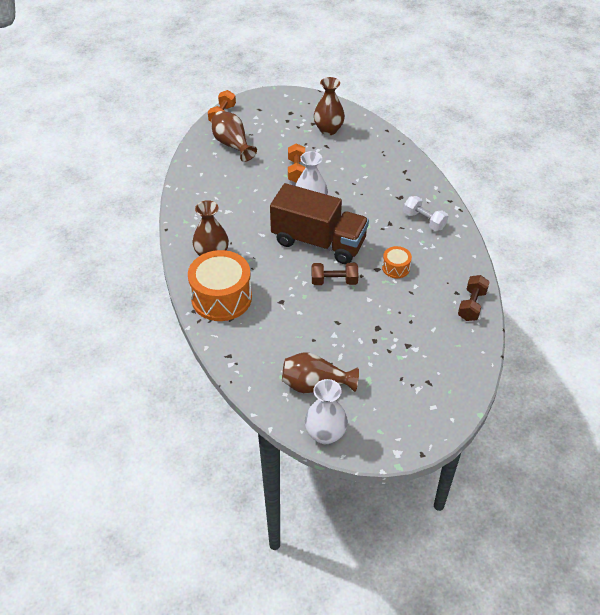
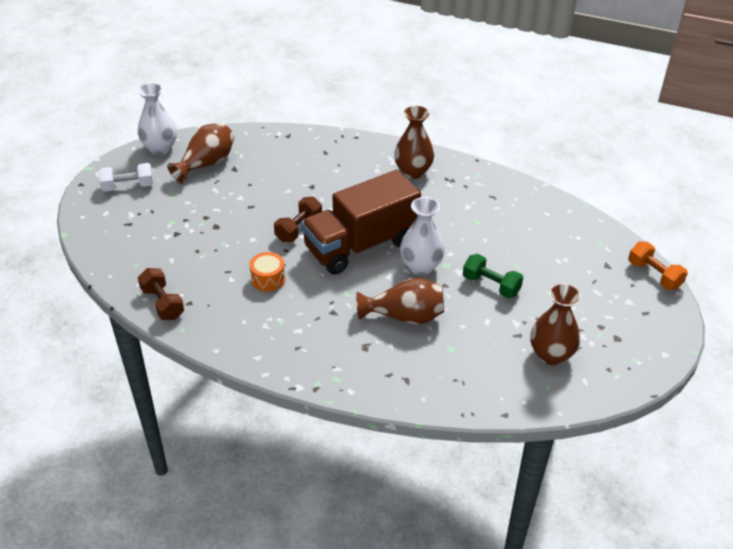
camera: 125 degrees right, 5 degrees down
orange drum [188,250,252,321] -> none
brown vase [211,111,257,162] -> brown vase moved to [356,278,444,325]
orange dumbbell [288,143,305,183] -> green dumbbell [463,254,523,298]
white dumbbell [403,196,448,231] -> white dumbbell moved to [98,163,153,192]

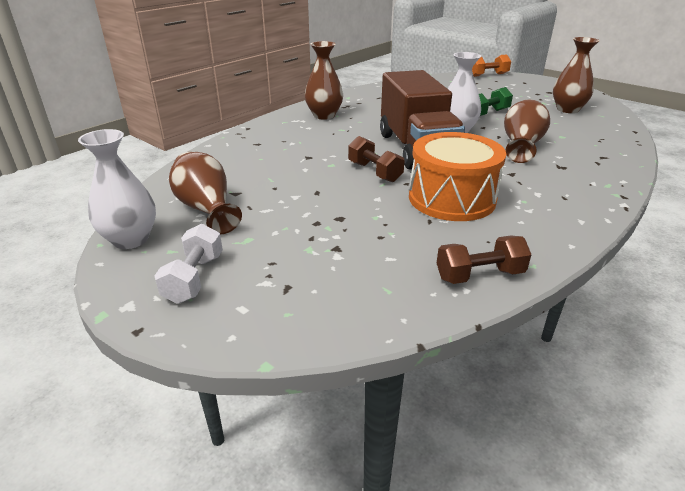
camera: 70 degrees left, 10 degrees down
orange drum [249,252,286,292] -> orange drum [409,132,506,221], size x2.12

